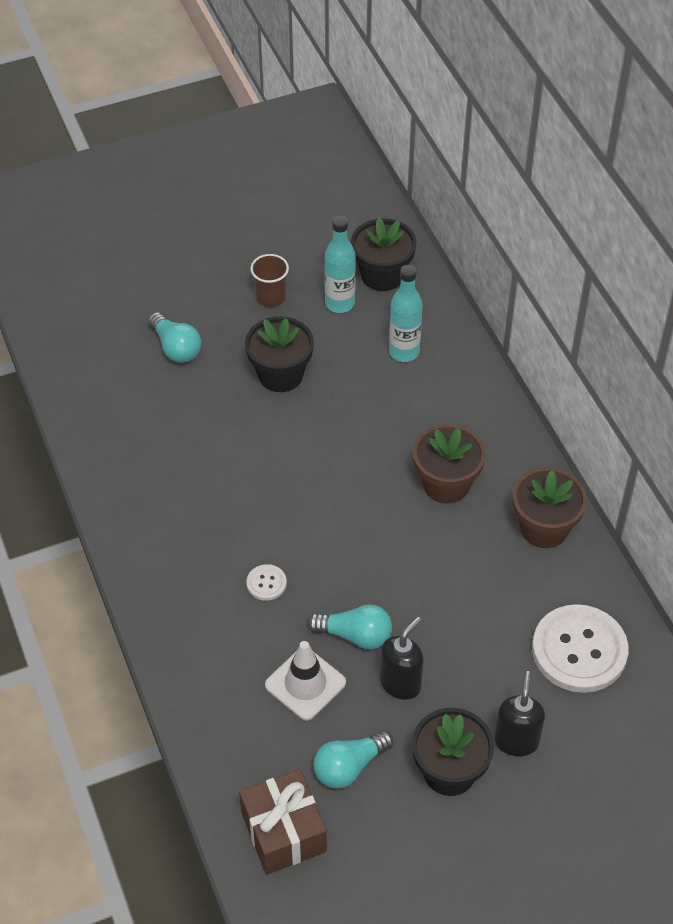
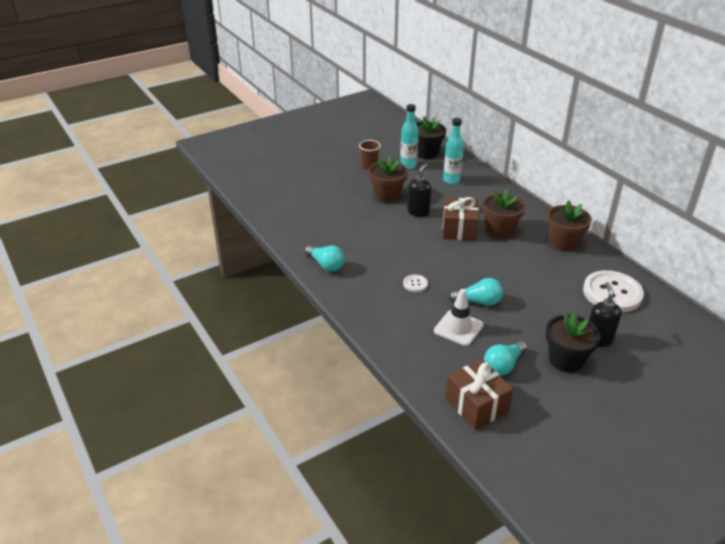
camera: 10 degrees left, 15 degrees down
turquoise light bulb [148,312,201,363] -> turquoise light bulb moved to [305,245,345,272]
black flower pot [245,316,314,392] -> brown flower pot [368,156,408,203]
black soap dispenser [380,617,424,700] -> black soap dispenser moved to [408,163,431,217]
none -> brown gift [443,197,479,241]

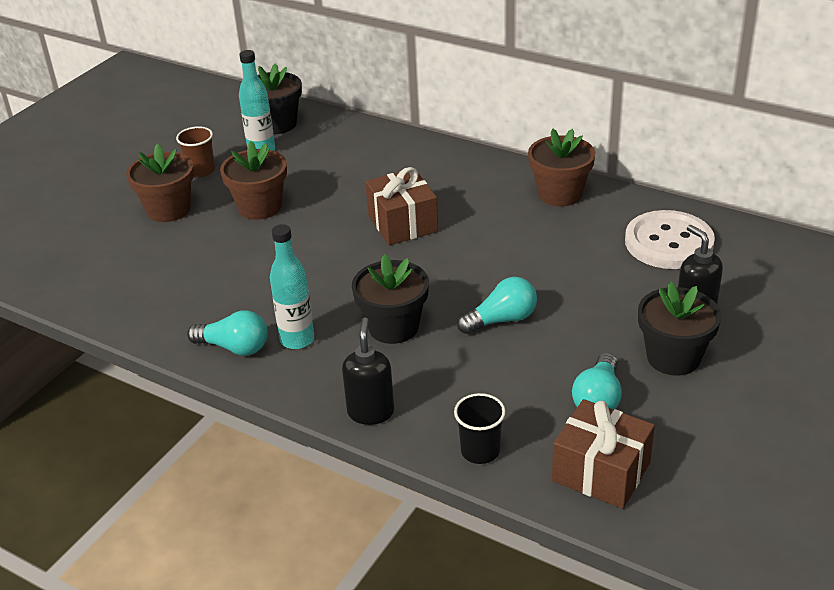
camera: 25 degrees left, 0 degrees up
white button [403,275,428,292] -> black flower pot [352,254,429,344]
black soap dispenser [408,163,431,217] -> black soap dispenser moved to [342,318,394,425]
white traffic cone [434,289,484,346] -> none
turquoise bottle [443,118,464,184] -> turquoise bottle moved to [270,224,314,349]
brown flower pot [482,189,525,238] -> brown flower pot moved to [126,144,194,222]
none -> black cup [454,393,506,464]

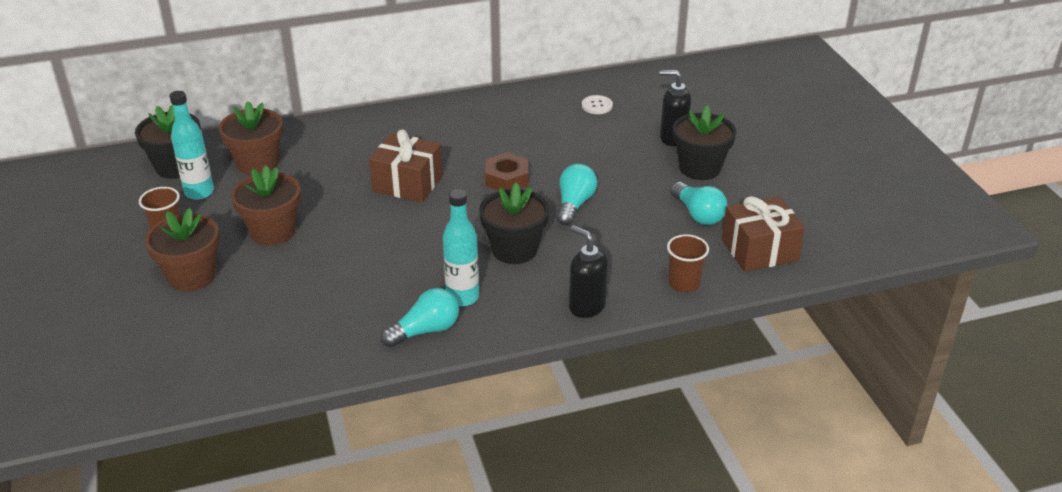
camera: 50 degrees left, 0 degrees up
black cup [454,393,506,464] -> brown cup [667,234,709,292]
brown flower pot [528,128,595,207] -> brown flower pot moved to [219,101,283,175]
white button [625,210,715,269] -> white button [582,95,613,114], size x0.43
none -> brown nut [485,153,528,190]

